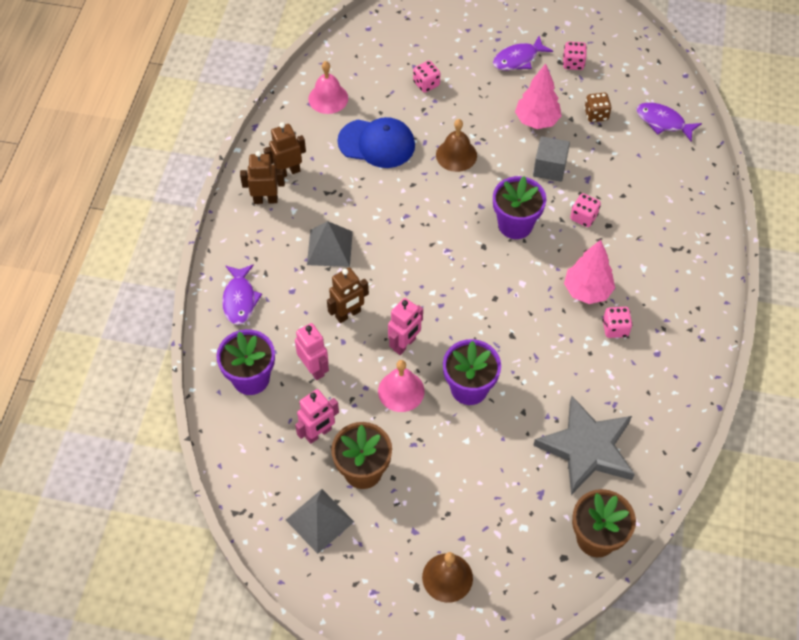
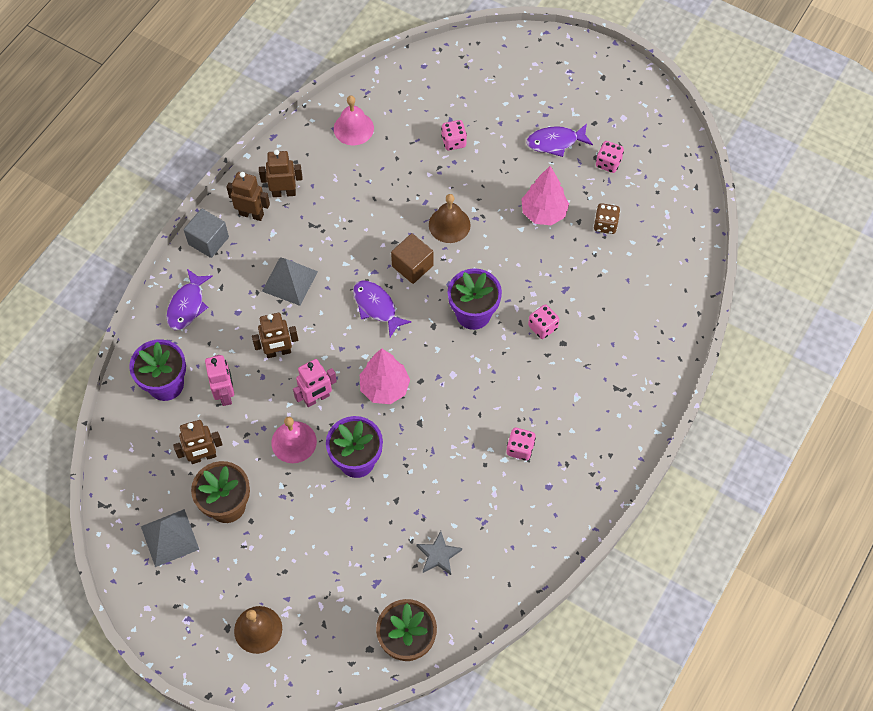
camera: 20 degrees right, 5 degrees up
pink robot [295,389,339,444] -> brown robot [173,420,223,464]
blue cap [337,117,415,168] -> none
grey cube [533,136,570,182] -> grey cube moved to [184,208,229,258]
grey star [533,396,635,495] -> grey star [417,531,462,575], size x0.46
pink tree [564,240,615,304] -> pink tree moved to [360,348,410,404]
purple fish [636,102,702,142] -> purple fish moved to [353,281,411,337]
none -> brown cube [391,233,433,284]

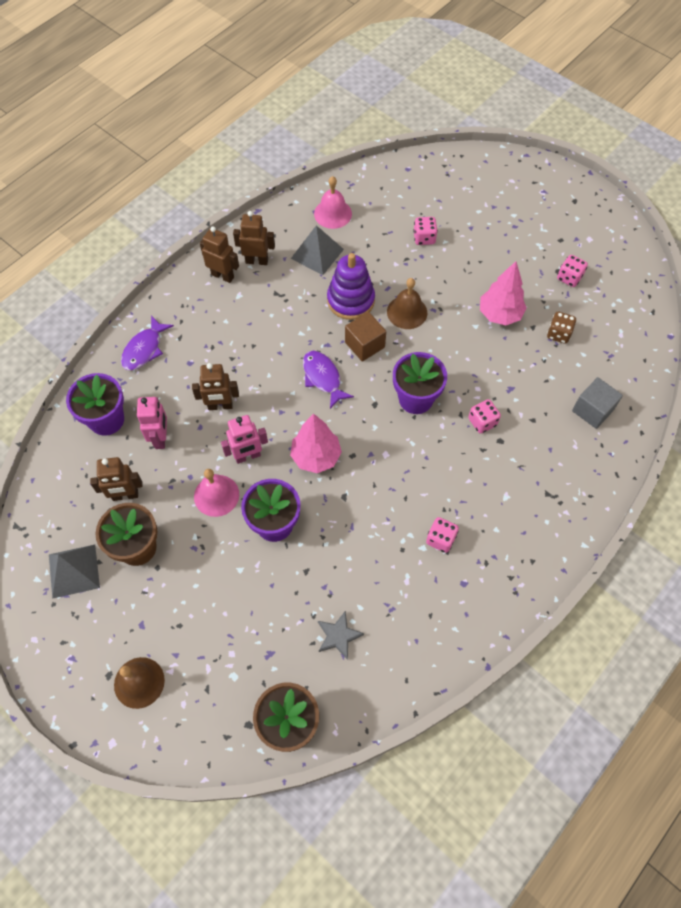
camera: 10 degrees right, 0 degrees up
grey cube [184,208,229,258] -> grey cube moved to [572,377,623,429]
grey pyramid [262,257,318,306] -> grey pyramid moved to [291,225,344,275]
purple fish [527,123,593,157] -> none
none -> purple stacking toy [327,253,375,320]

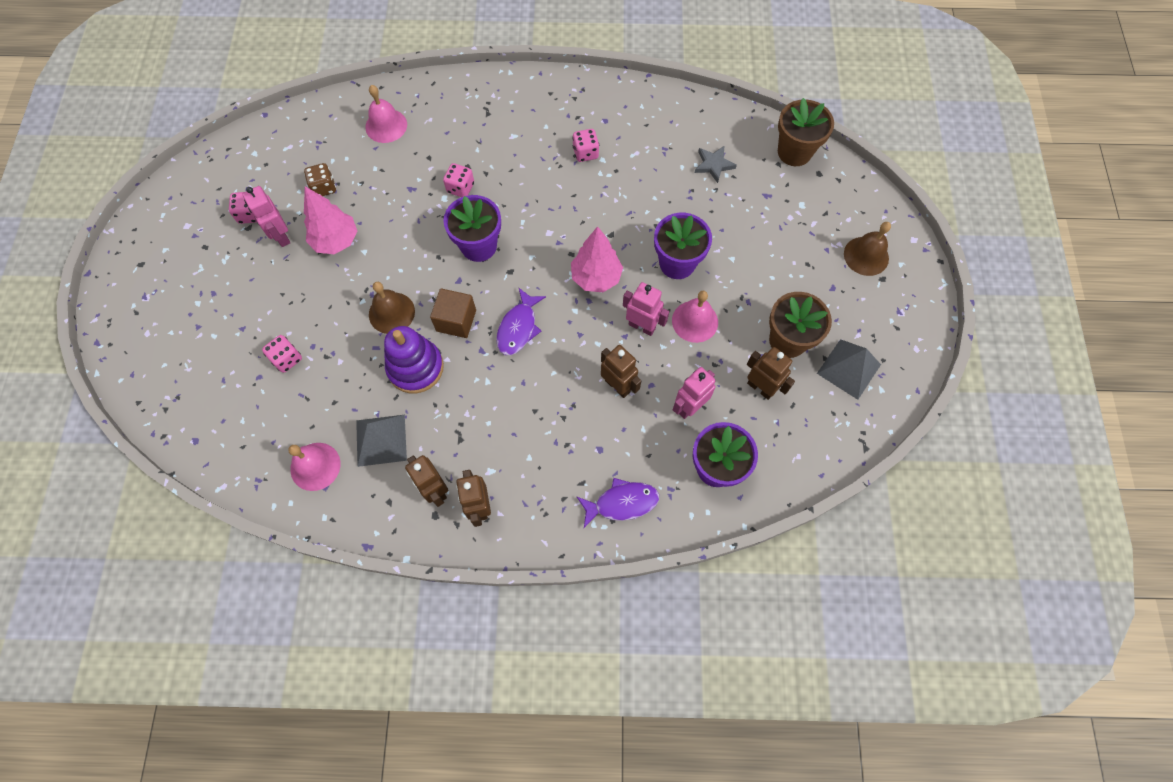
camera: 130 degrees left, 5 degrees up
grey cube [572,377,623,429] -> pink bell [365,85,407,143]
none -> pink robot [242,186,290,247]

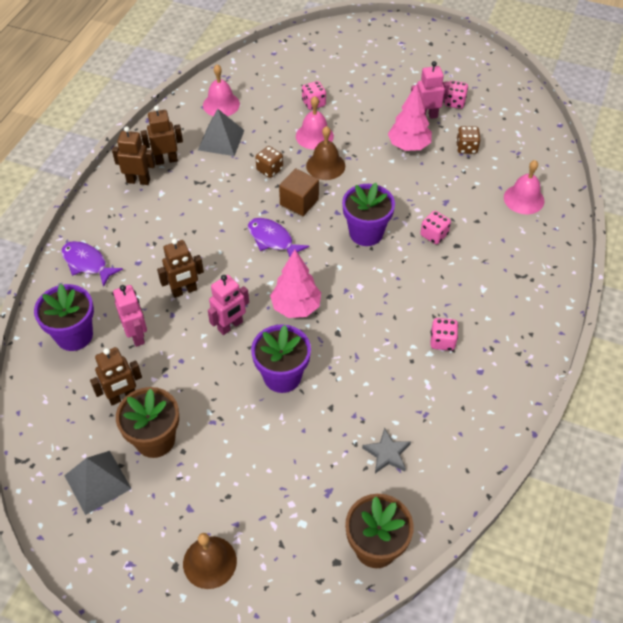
camera: 110 degrees right, 15 degrees down
purple stacking toy [384,326,444,393] -> brown dice [255,146,283,178]
purple fish [576,478,659,528] -> purple fish turned 120 degrees clockwise [61,241,123,287]
pink bell [672,291,718,343] -> pink bell moved to [296,96,334,150]

